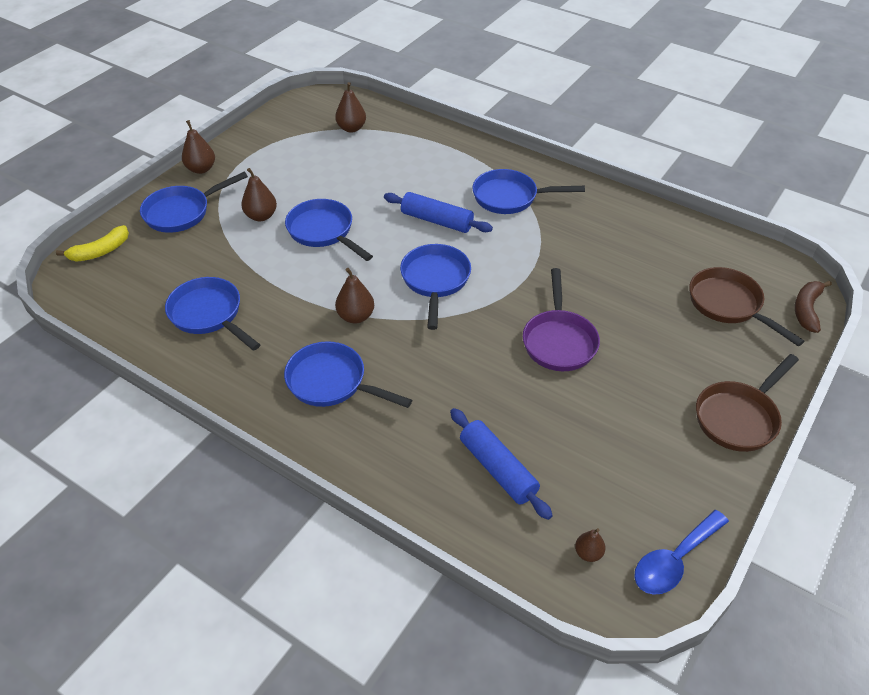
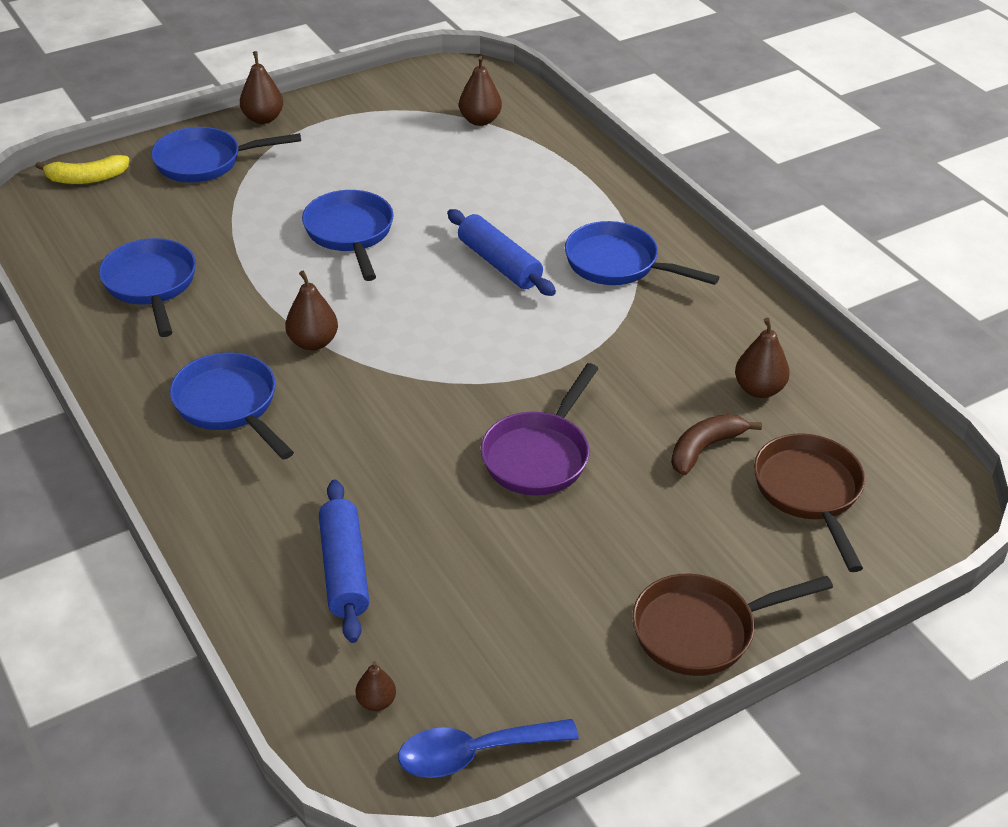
camera: 25 degrees right, 5 degrees down
brown pear [241,168,277,221] -> brown pear moved to [735,318,790,398]
blue pan [400,244,471,330] -> none
brown banana [795,281,832,333] -> brown banana moved to [671,414,762,475]

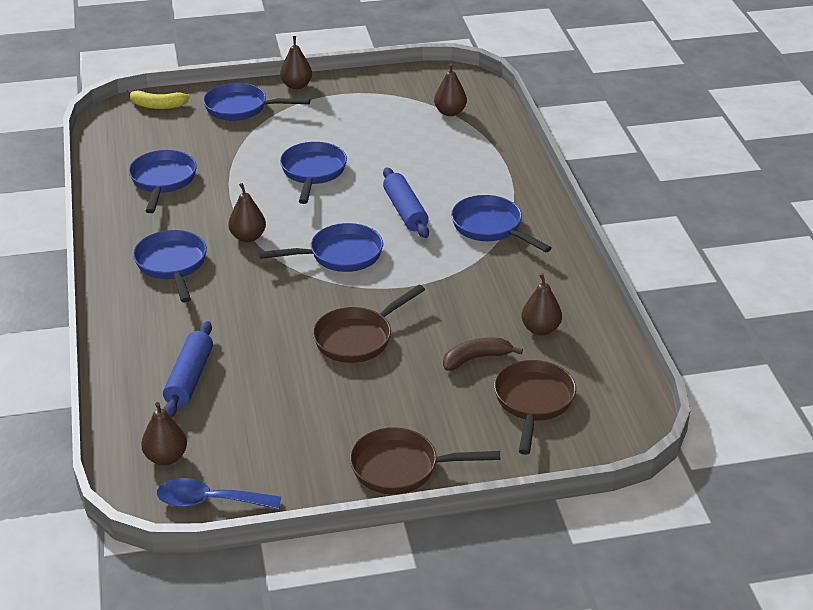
camera: 20 degrees right, 5 degrees down
brown pear [356,661,396,711] -> brown pear [141,402,187,465], size x1.64
purple pan [481,363,599,495] -> brown pan [313,285,425,363]
none -> blue pan [258,223,383,272]

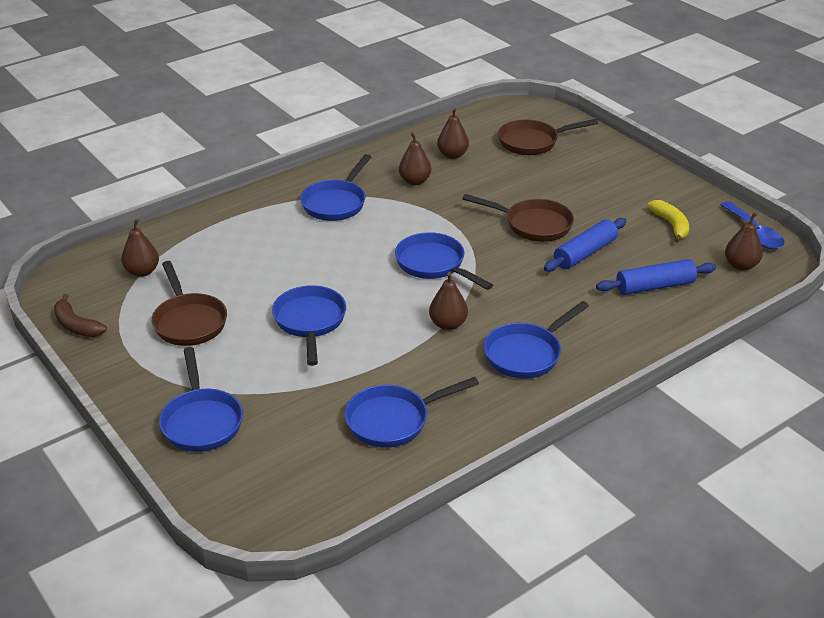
camera: 115 degrees left, 0 degrees up
yellow banana [126,89,190,109] -> yellow banana moved to [647,200,689,243]
brown pear [280,36,312,90] -> brown pear moved to [399,132,431,185]
blue pan [280,142,347,204] -> blue pan turned 105 degrees clockwise [272,285,346,366]
brown pan [350,427,500,494] -> brown pan moved to [152,261,227,346]
blue rolling pin [383,167,429,238] -> blue rolling pin moved to [544,218,626,272]
brown banana [443,337,523,371] -> brown banana moved to [54,294,107,337]

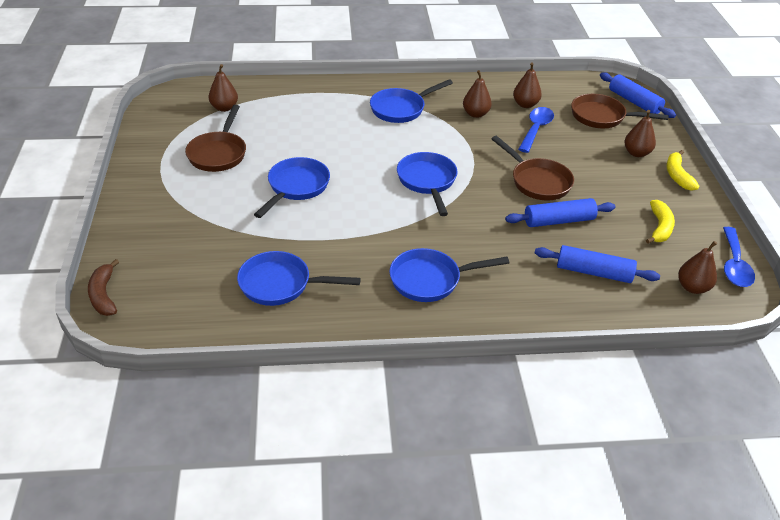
camera: 30 degrees right, 5 degrees up
brown banana [54,294,107,337] -> brown banana moved to [88,259,119,316]
blue pan [159,347,243,452] -> none
brown pear [429,272,468,330] -> brown pear moved to [624,110,656,157]
none -> blue spoon [518,107,554,153]
none -> blue rolling pin [600,72,676,118]
none -> yellow banana [666,150,699,191]

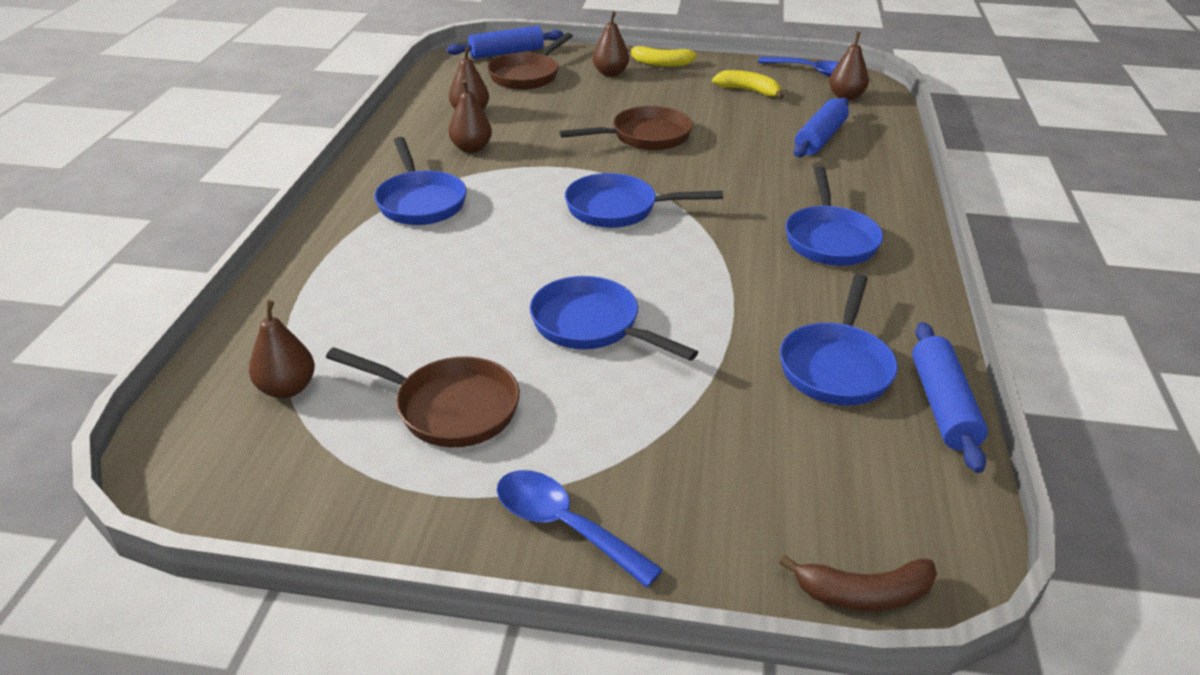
camera: 75 degrees left, 5 degrees down
blue rolling pin [505,198,616,227] -> blue rolling pin moved to [912,322,988,473]
blue spoon [518,107,554,153] -> blue spoon moved to [497,470,663,588]

